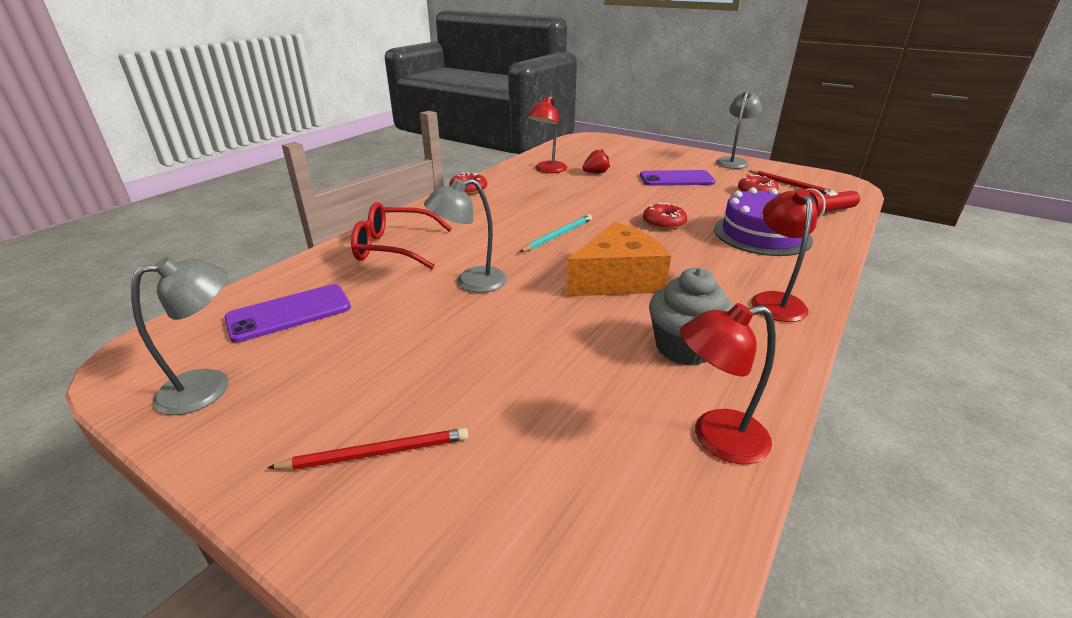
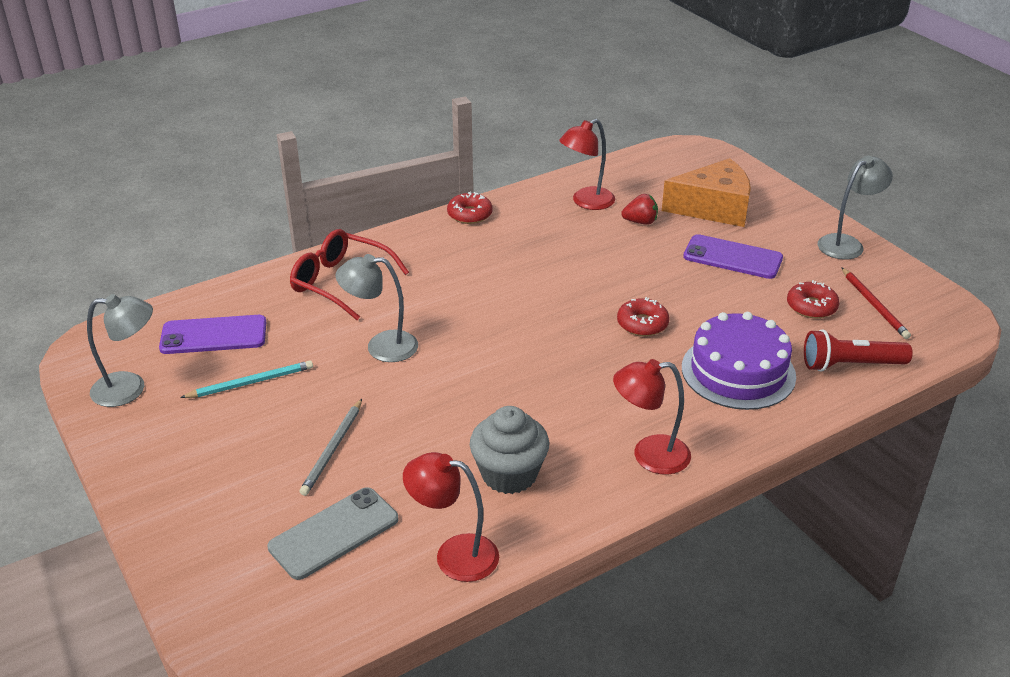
camera: 25 degrees right, 5 degrees up
red pencil [267,428,468,470] -> none
turquoise pencil [520,214,592,252] -> turquoise pencil moved to [180,360,313,398]
orange cheese [566,222,671,297] -> orange cheese moved to [662,158,751,227]
red lamp [751,189,817,322] -> red lamp turned 120 degrees counterclockwise [613,359,691,475]
none -> grey phone [267,487,398,580]
none -> grey pencil [299,399,362,496]

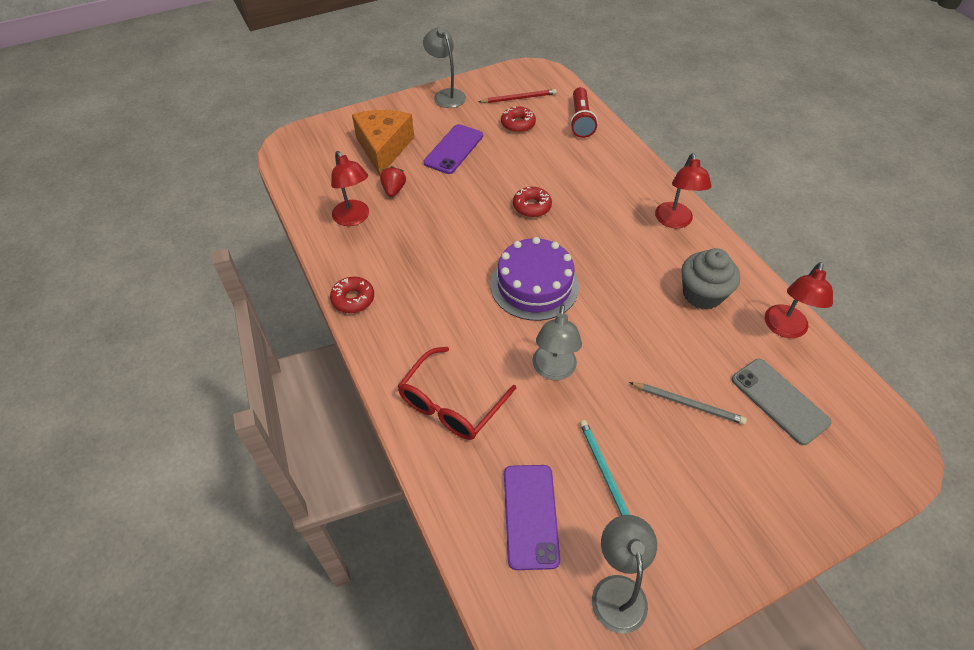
camera: 85 degrees left, 15 degrees up
purple cake [682,312,796,410] -> purple cake moved to [490,237,579,321]

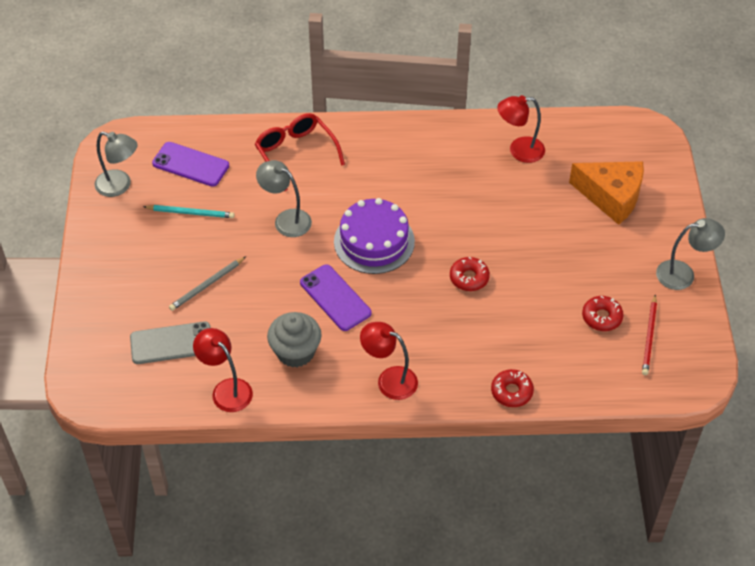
camera: 115 degrees right, 0 degrees up
red donut [330,277,374,313] -> red donut moved to [491,369,534,407]
red strawberry [380,166,406,197] -> none
purple phone [424,124,483,174] -> purple phone moved to [300,264,372,331]
red flashlight [570,87,598,138] -> none

